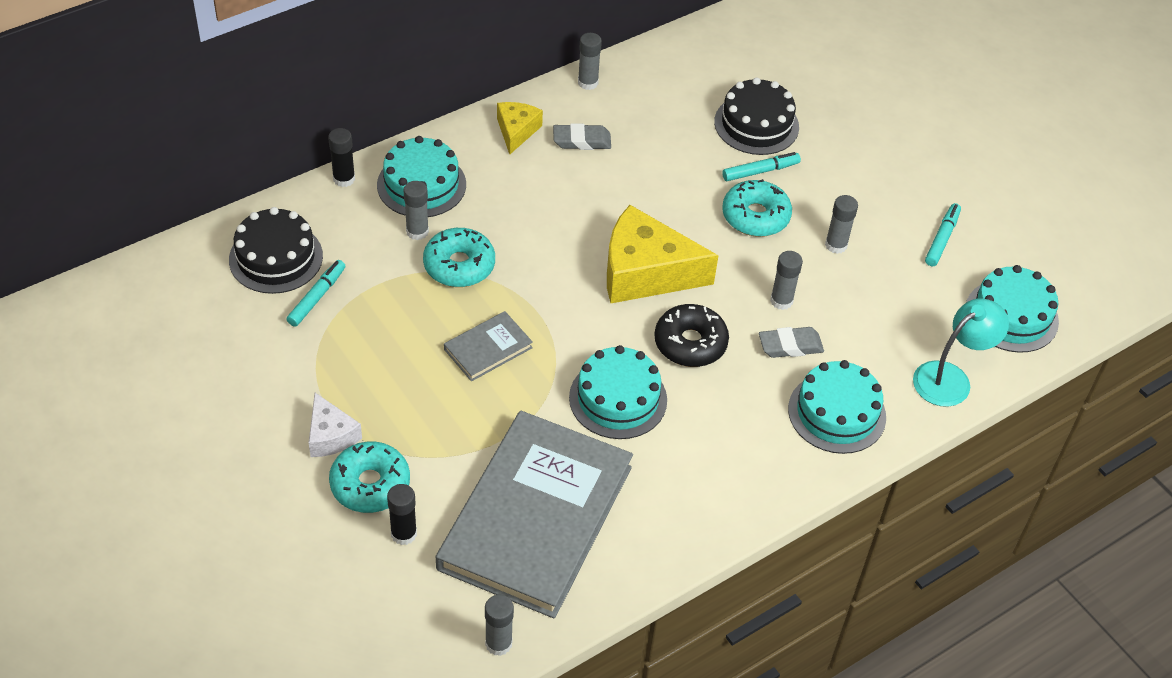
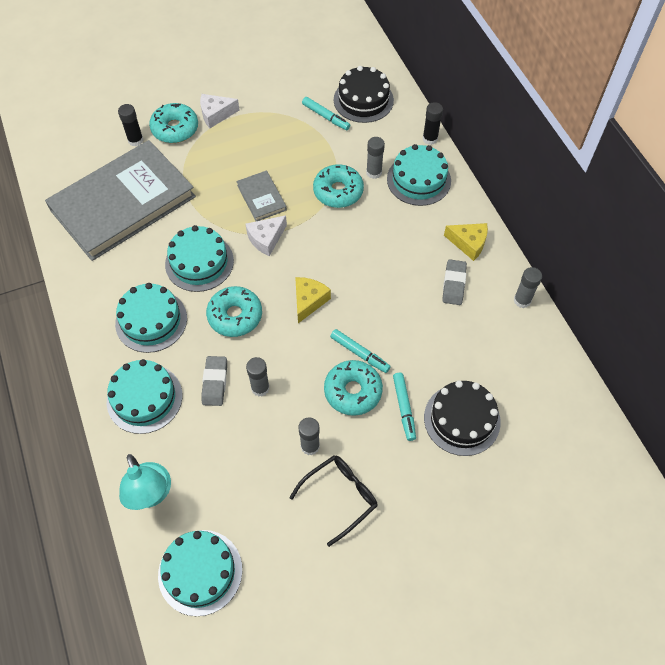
camera: 105 degrees right, 10 degrees up
grey book [436,411,633,618] -> grey book turned 75 degrees counterclockwise [45,140,196,261]
grey glue stick [485,595,514,656] -> none
yellow cheese [607,205,719,303] -> yellow cheese [295,277,331,323], size x0.53
black donut [655,304,729,367] -> turquoise donut [206,286,262,337]
turquoise marker [925,203,961,266] -> turquoise marker moved to [330,329,391,373]
none -> turquoise cake [115,283,187,353]
none -> white cheese [246,215,287,256]
none -> black glasses [289,455,377,547]

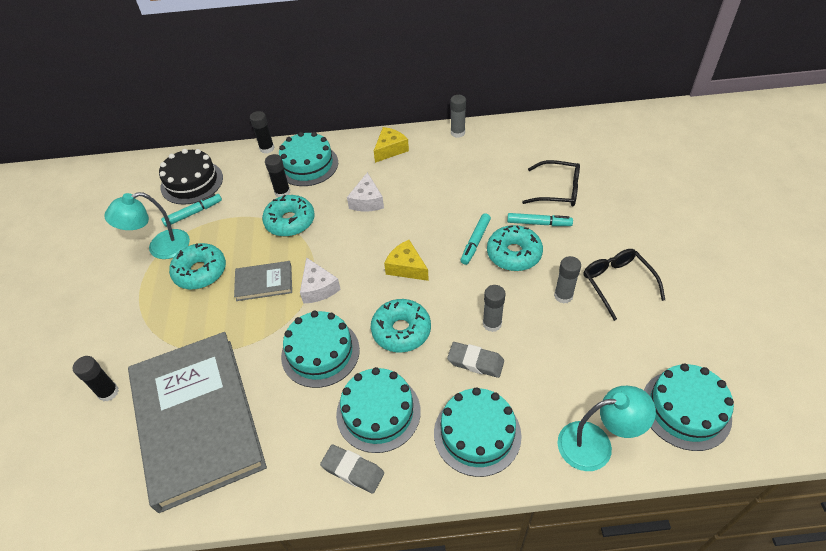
camera: 70 degrees left, 10 degrees down
turquoise donut [149,103,198,143] -> turquoise donut moved to [169,243,226,290]
white cheese [200,94,239,128] -> white cheese moved to [347,172,384,211]
turquoise marker [330,329,391,373] -> turquoise marker turned 150 degrees clockwise [461,214,491,265]
grey glue stick [366,137,385,179] -> black glue stick [265,154,290,197]
black cake [424,381,501,456] -> black glasses [522,160,580,206]
grey eraser [442,259,467,305] -> grey eraser moved to [320,444,384,494]
none -> turquoise lamp [104,192,190,259]

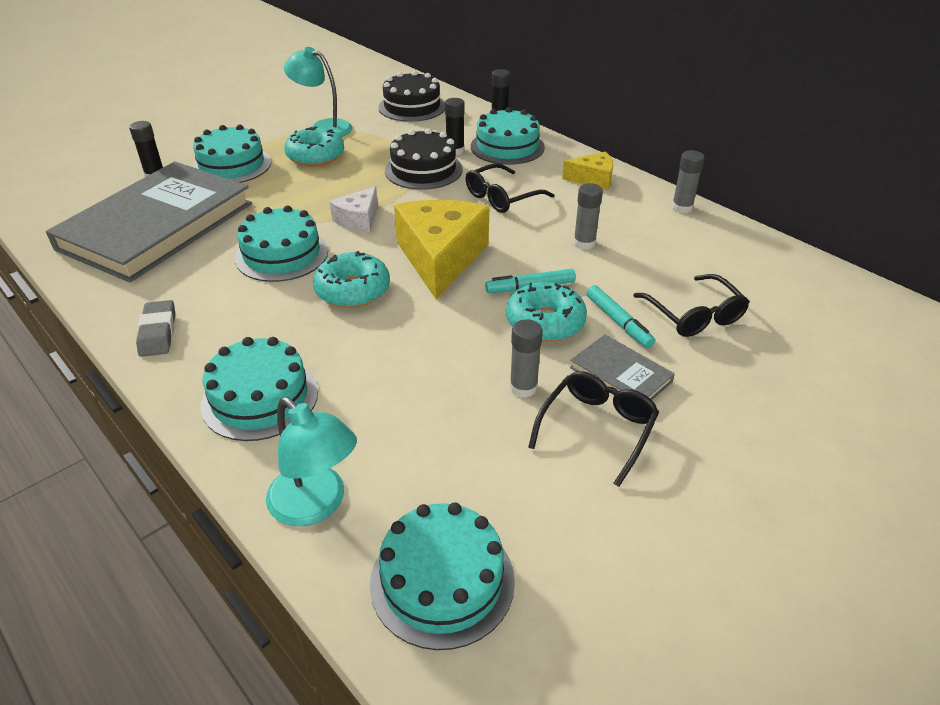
camera: 50 degrees right, 10 degrees down
turquoise marker [161,194,222,227] -> none
grey book [234,261,292,301] -> grey book moved to [570,334,675,400]
turquoise donut [262,195,315,237] -> black cake [385,128,463,190]
turquoise cake [336,367,421,453] -> turquoise cake moved to [193,125,271,183]
white cheese [347,172,384,211] -> black glasses [466,163,555,213]
yellow cheese [384,240,429,281] -> yellow cheese [394,200,489,299], size x1.90
grey eraser [447,342,504,378] -> none
grey glue stick [483,285,506,332] -> grey glue stick moved to [573,183,603,249]

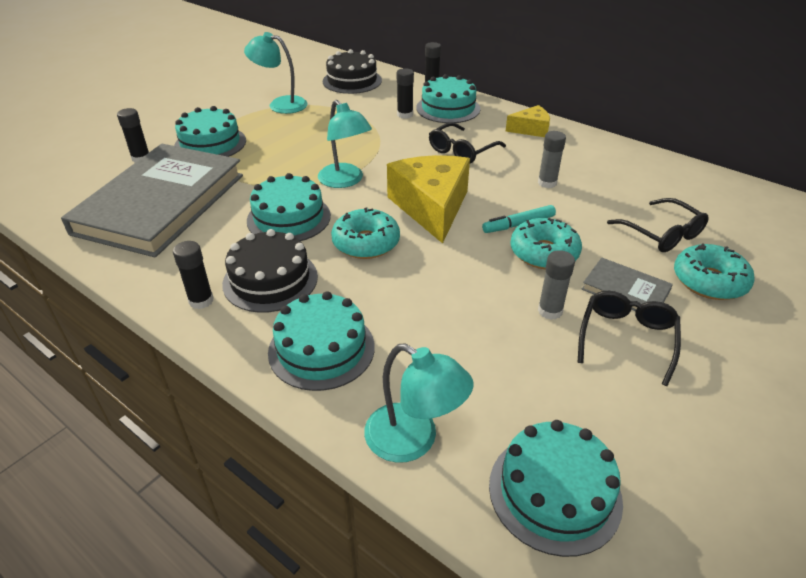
camera: 10 degrees left, 0 degrees up
grey eraser [136,300,175,357] -> black glue stick [173,241,214,309]
turquoise donut [284,126,344,166] -> turquoise donut moved to [674,243,755,300]
white cheese [329,186,378,232] -> turquoise lamp [318,100,372,188]
black cake [385,128,463,190] -> black cake moved to [222,229,318,313]
turquoise marker [587,285,655,348] -> none
grey glue stick [672,150,704,213] -> none

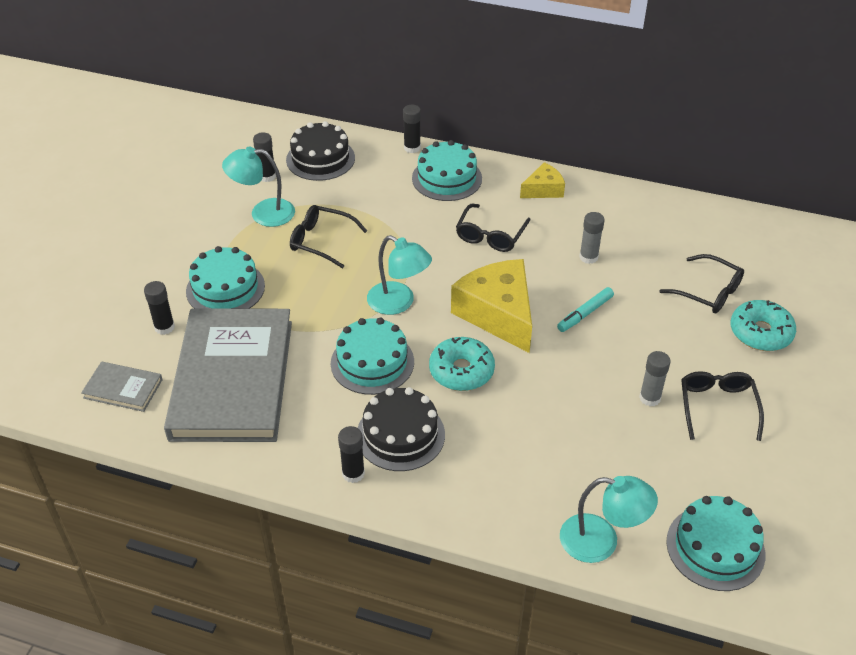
camera: 20 degrees left, 5 degrees up
turquoise cake [268,291,375,391] -> none
black glue stick [397,68,414,119] -> black glue stick moved to [253,132,276,182]
turquoise donut [510,218,582,269] -> none
grey book [582,258,673,311] -> grey book moved to [81,361,163,412]
none -> black glasses [290,205,367,268]

